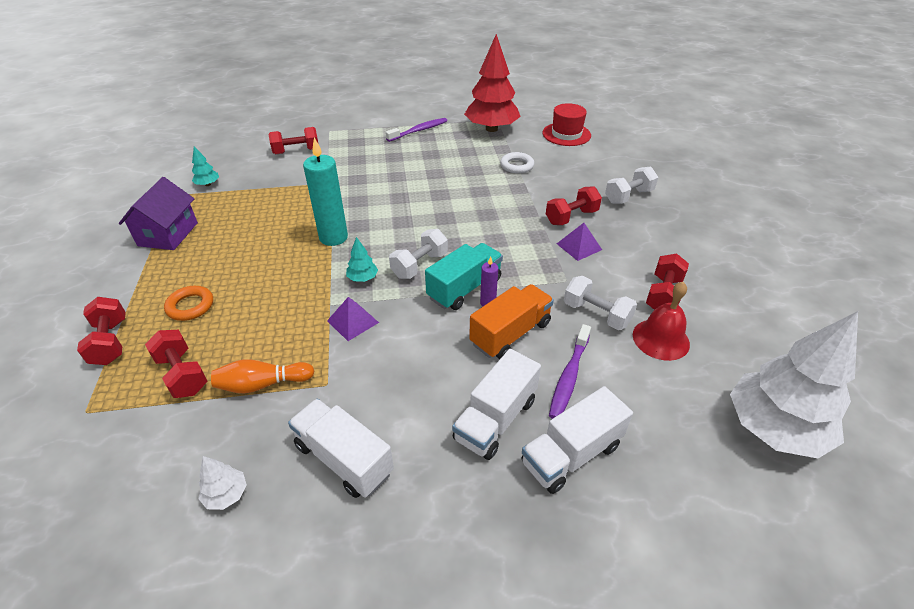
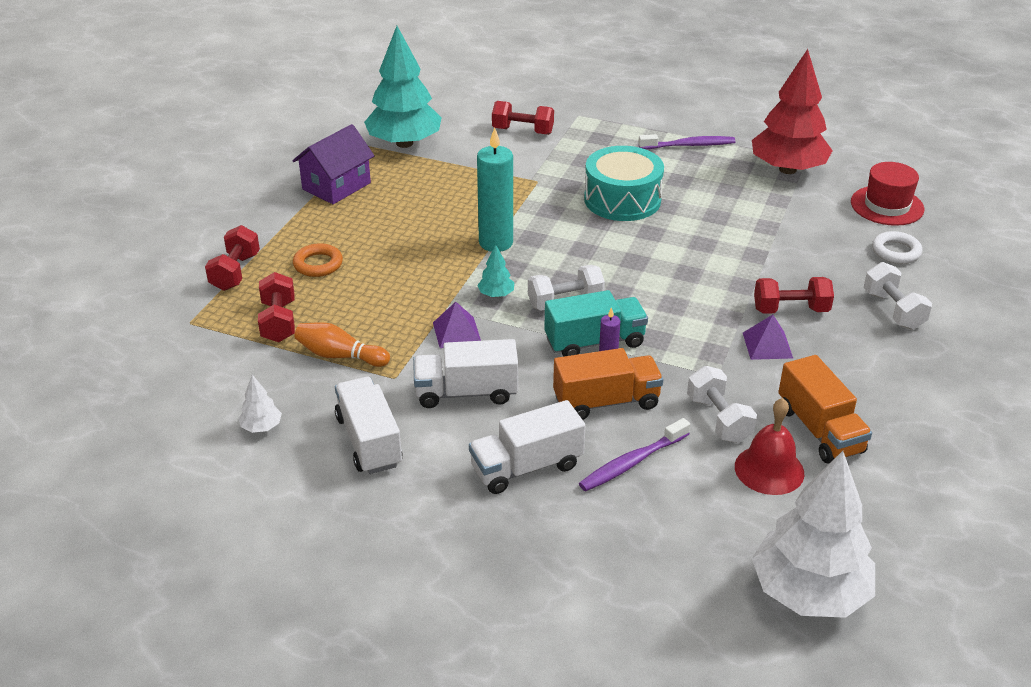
camera: 30 degrees right, 5 degrees down
turquoise tree [192,146,219,186] -> turquoise tree [364,26,442,148], size x2.46
white ring [500,152,534,173] -> white ring moved to [872,231,923,264]
white truck [522,386,633,494] -> white truck moved to [413,339,518,408]
white dumbbell [605,167,658,204] -> white dumbbell turned 75 degrees clockwise [864,262,932,330]
red dumbbell [646,253,689,310] -> orange truck [778,355,872,464]
none -> turquoise drum [584,146,664,221]

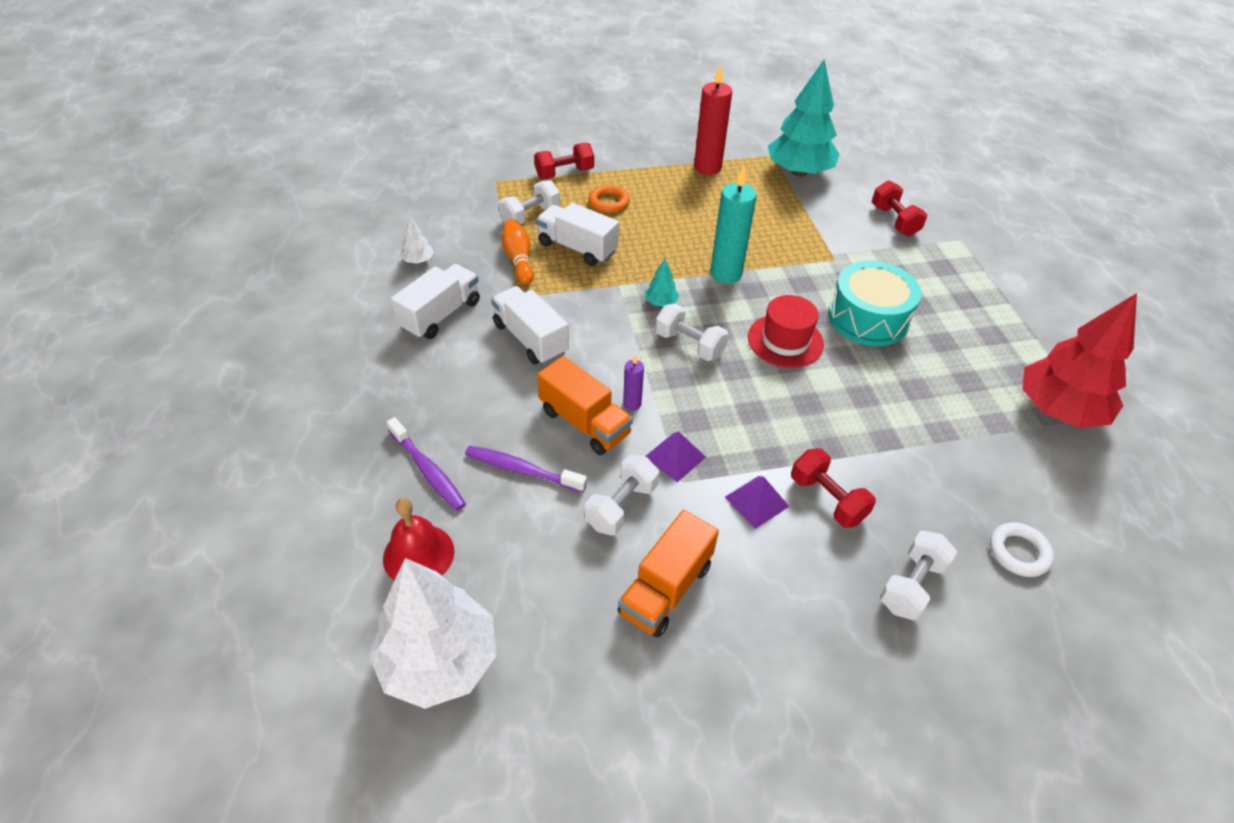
camera: 55 degrees right, 10 degrees up
red dumbbell [258,272,295,342] -> white dumbbell [498,180,560,225]
purple house [292,124,375,204] -> red candle [694,64,732,175]
purple pyramid [433,302,481,348] -> purple pyramid moved to [645,431,706,482]
white truck [469,400,585,494] -> white truck moved to [536,203,619,266]
turquoise truck [544,290,648,357] -> none
purple toothbrush [638,134,735,149] -> purple toothbrush moved to [387,417,466,511]
red bell [735,398,804,495] -> red bell moved to [383,498,454,580]
red hat [851,162,924,226] -> red hat moved to [748,295,824,368]

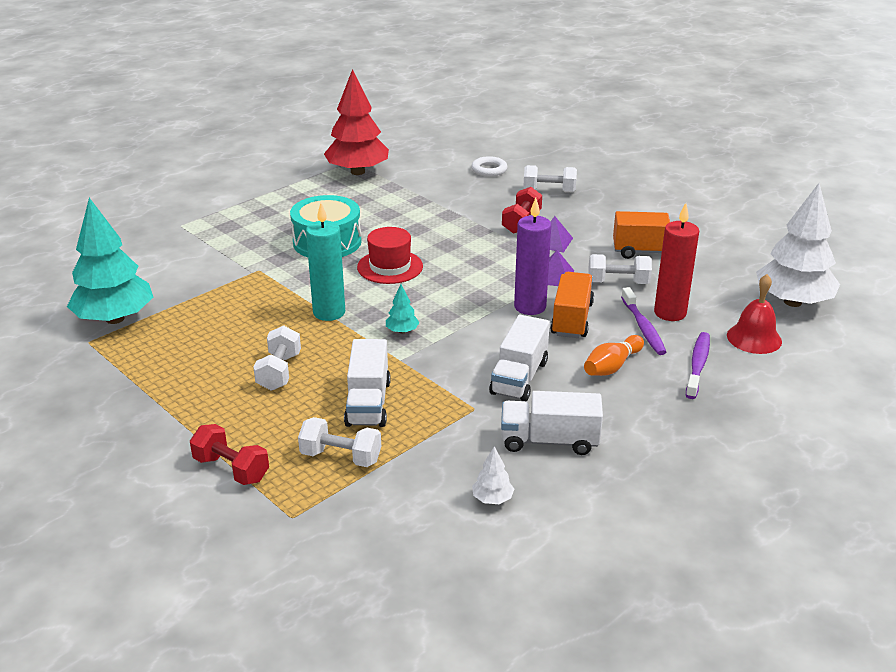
camera: 120 degrees left, 15 degrees down
orange bowling pin [502,219,534,285] -> orange bowling pin moved to [584,335,644,376]
orange ring [588,185,630,213] -> none
purple candle [623,355,644,411] -> purple candle [514,198,551,315], size x2.04
white dumbbell [655,304,729,361] -> white dumbbell moved to [253,325,301,391]
red candle [694,64,732,175] -> red candle moved to [654,203,699,321]
red dumbbell [872,181,927,236] -> none

